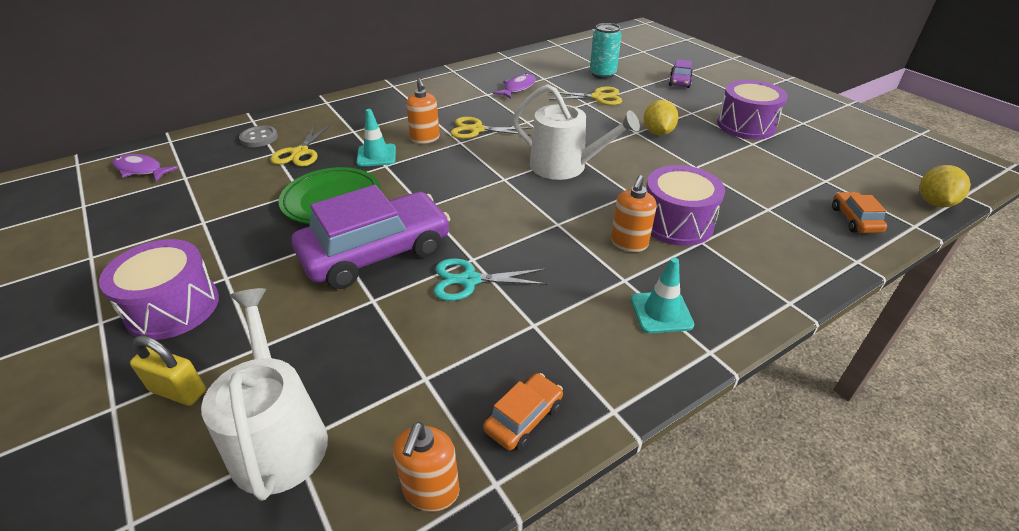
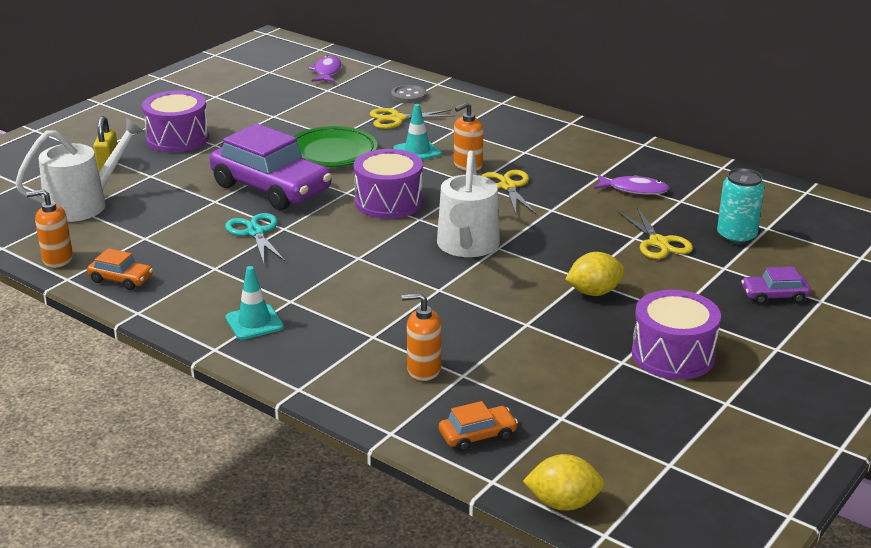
camera: 70 degrees right, 10 degrees down
orange soap dispenser [611,175,657,252] -> orange soap dispenser moved to [402,293,441,381]
purple drum [646,165,725,246] -> purple drum moved to [354,149,423,219]

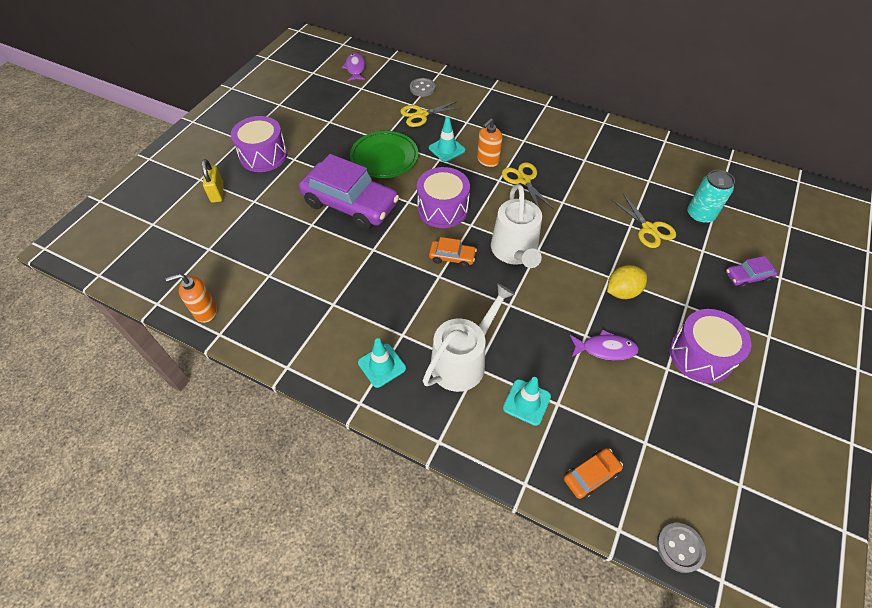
camera: 10 degrees left, 25 degrees up
white watering can [15,118,144,222] -> white watering can moved to [423,283,515,392]
orange car [87,248,153,290] -> orange car moved to [429,237,477,268]
turquoise scissors [225,213,285,263] -> none
orange soap dispenser [402,293,441,381] -> turquoise traffic cone [503,377,551,426]
yellow lemon [523,454,604,511] -> grey button [657,523,706,573]
purple fish [594,175,670,195] -> purple fish moved to [570,329,639,360]

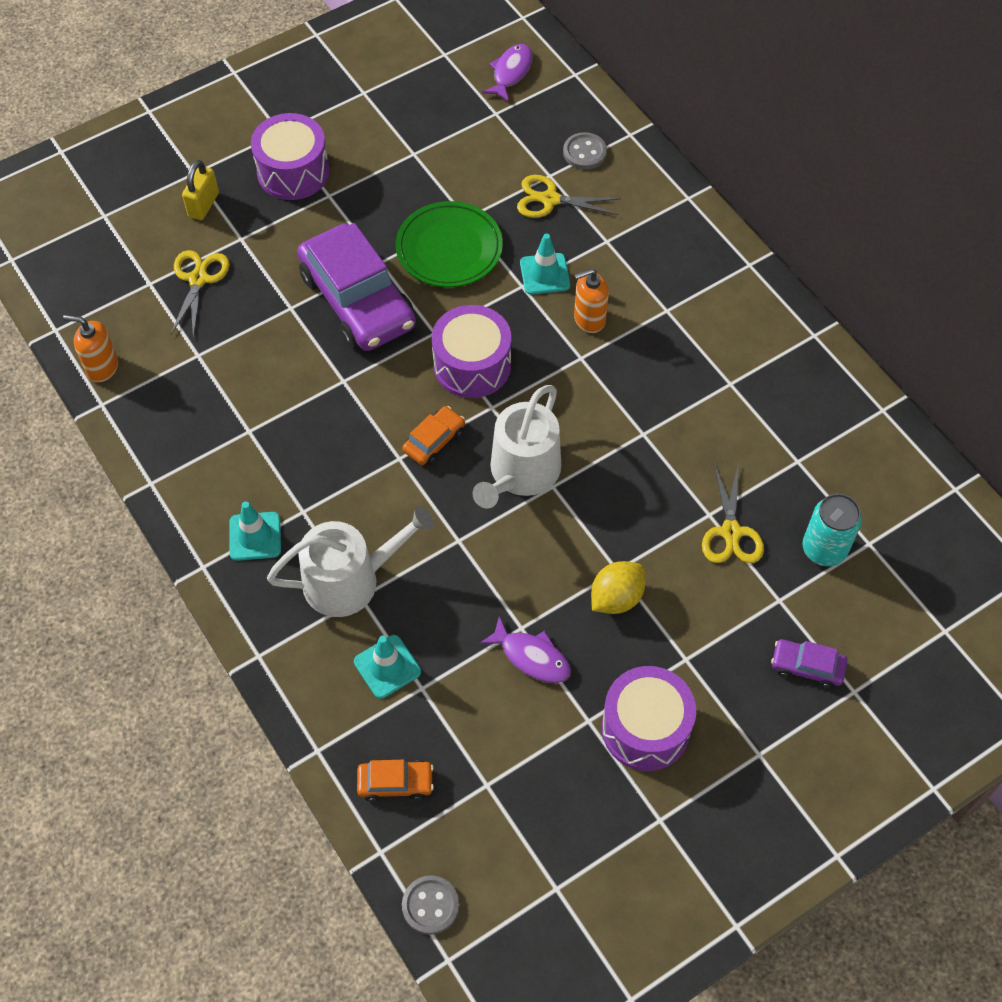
camera: 30 degrees right, 5 degrees up
orange car [429,237,477,268] -> orange car turned 90 degrees counterclockwise [402,406,465,465]
yellow scissors [502,162,554,209] -> yellow scissors moved to [170,250,230,338]
yellow lemon [607,265,647,299] -> yellow lemon turned 45 degrees counterclockwise [591,561,645,614]

